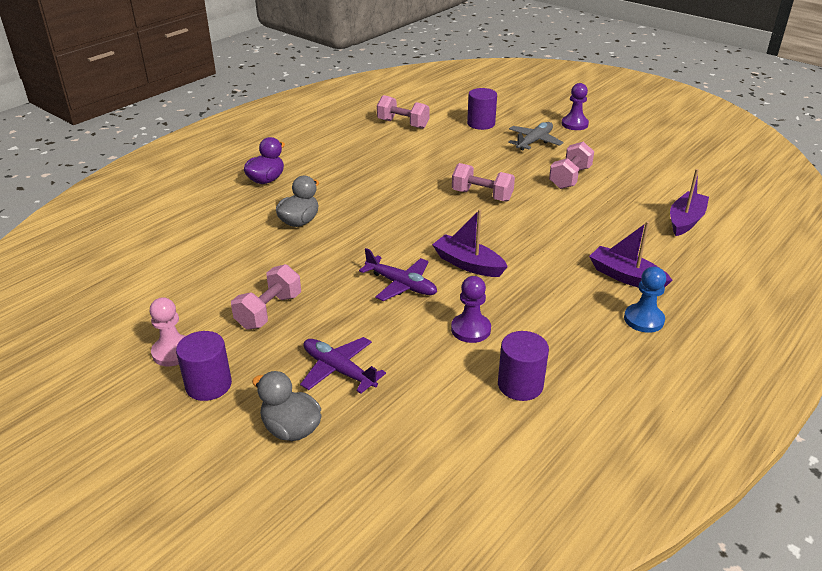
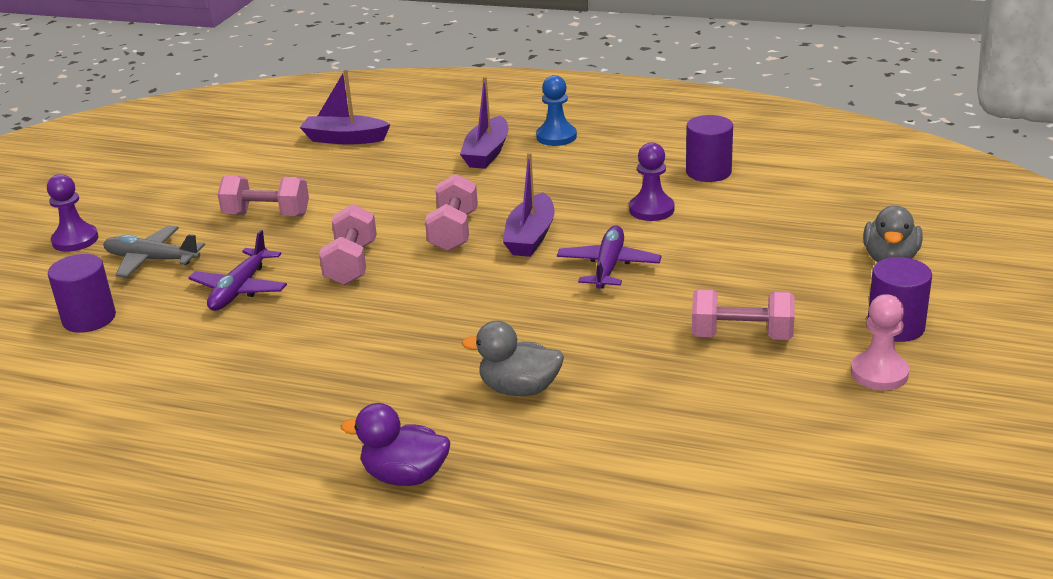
camera: 110 degrees left, 5 degrees down
purple plane [300,337,386,394] -> purple plane moved to [188,230,287,311]
pink dumbbell [377,95,430,129] -> pink dumbbell moved to [425,174,478,251]

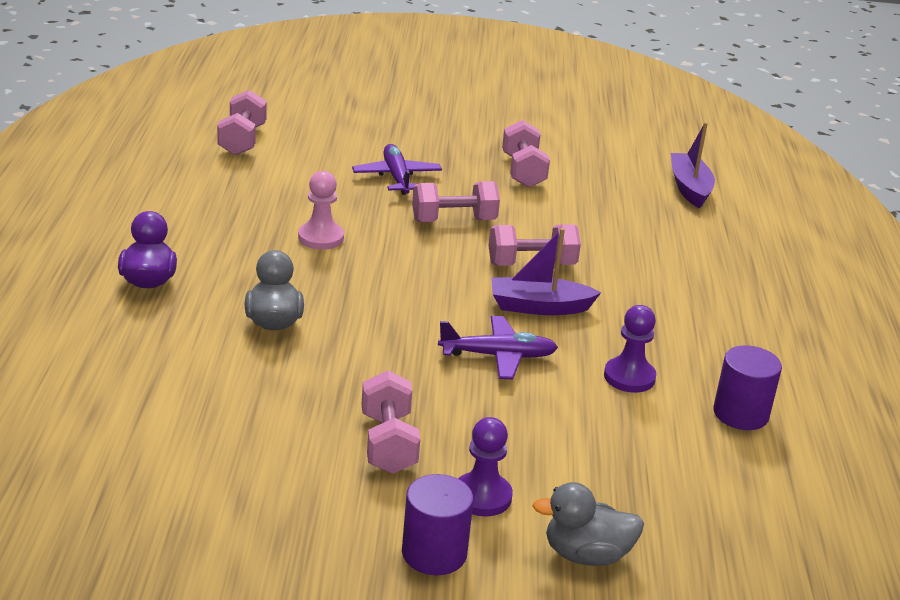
camera: 70 degrees right, 0 degrees up
purple pawn [47,174,99,252] -> purple pawn moved to [458,417,513,516]
purple cylinder [48,254,116,333] -> none
grey plane [103,225,205,277] -> none
purple plane [188,230,287,311] -> purple plane turned 75 degrees clockwise [352,144,442,195]
purple boat [460,76,508,169] -> none
blue pawn [536,75,577,146] -> none
pink pawn [851,294,909,390] -> pink pawn moved to [298,171,344,250]
none -> pink dumbbell [217,90,267,155]

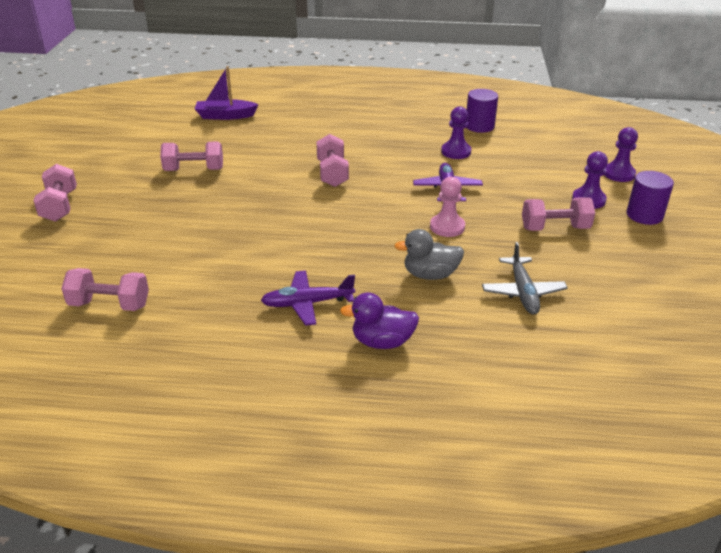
camera: 85 degrees left, 5 degrees up
pink pawn [298,171,344,250] -> pink pawn moved to [430,177,465,237]
purple plane [352,144,442,195] -> purple plane moved to [261,270,355,326]
pink dumbbell [412,181,500,222] -> pink dumbbell moved to [33,164,77,222]
purple boat [491,228,601,315] -> none
grey duck [532,482,644,566] -> purple pawn [604,127,638,182]
none -> grey plane [482,242,568,314]

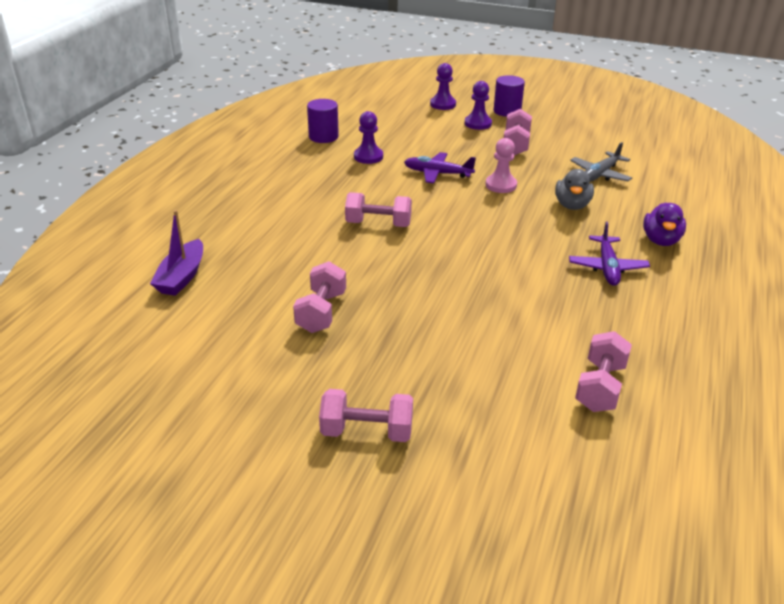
camera: 75 degrees left, 0 degrees up
grey plane [482,242,568,314] -> grey plane turned 120 degrees clockwise [570,142,632,182]

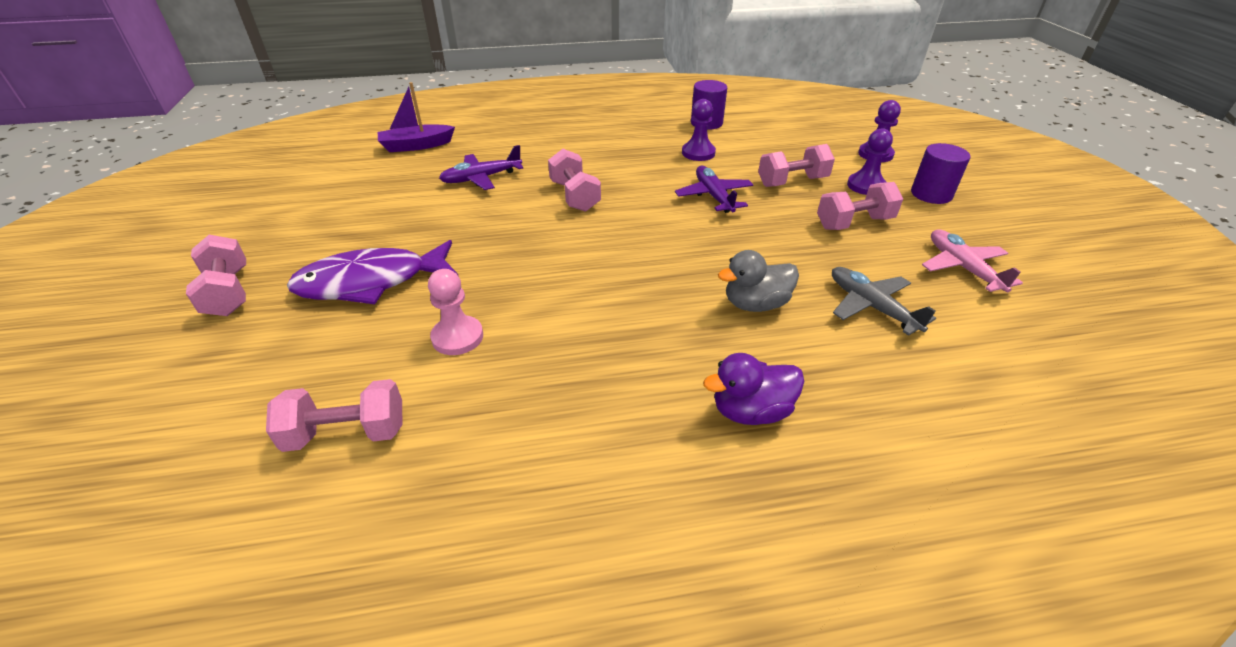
camera: 60 degrees right, 5 degrees up
pink dumbbell [293,261,346,333] -> pink dumbbell moved to [758,144,835,187]
pink pawn [485,138,517,193] -> pink pawn moved to [428,269,483,355]
purple plane [569,221,650,286] -> purple plane moved to [439,145,523,190]
grey plane [570,142,632,182] -> grey plane turned 45 degrees clockwise [832,267,936,336]
none -> purple fish [287,240,458,304]
none -> pink plane [922,229,1023,292]

